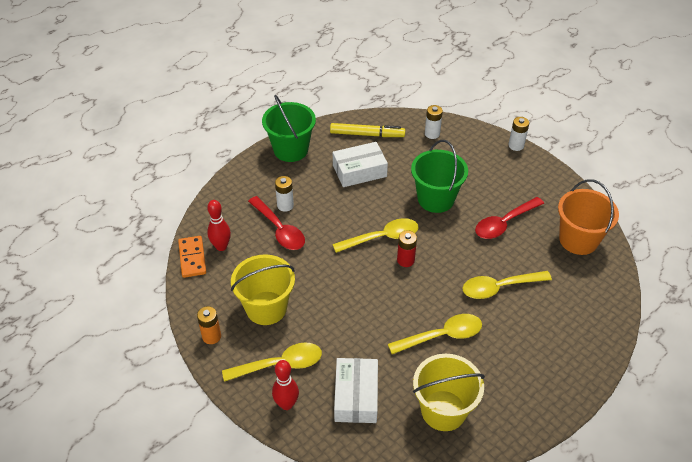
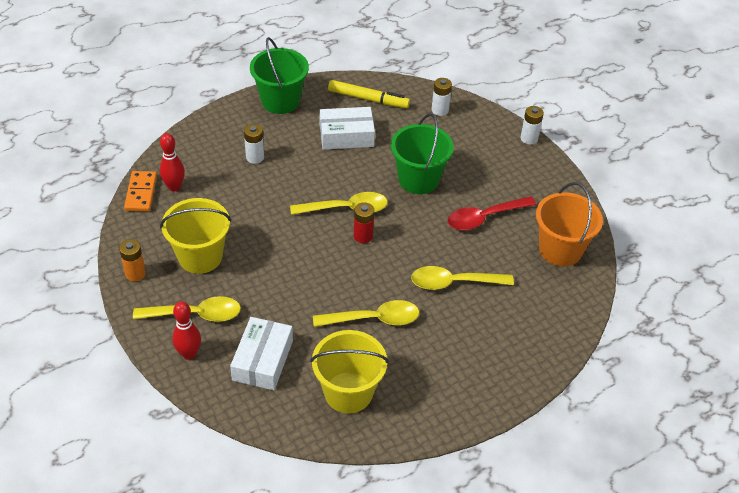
camera: 10 degrees right, 0 degrees up
red spoon [248,196,305,250] -> none

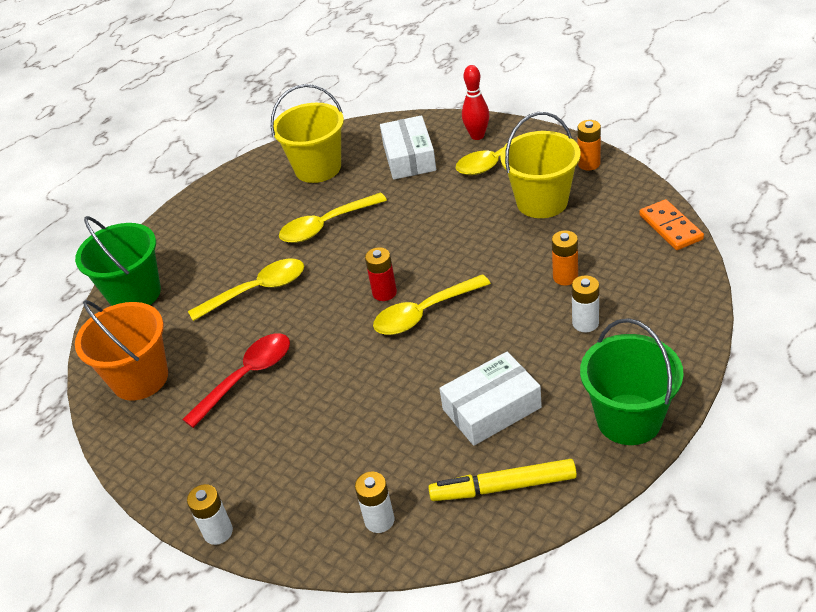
camera: 165 degrees right, 5 degrees down
red bowling pin [160,133,185,192] -> none
green bucket [391,113,454,194] -> green bucket moved to [75,216,161,306]
none -> orange battery [552,230,578,286]

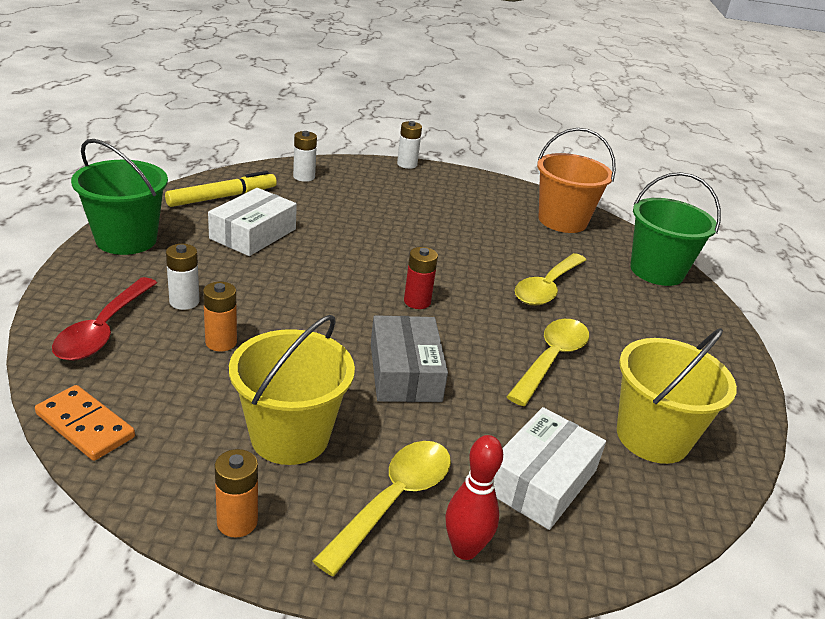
camera: 140 degrees right, 10 degrees down
red spoon [182,333,290,428] -> red spoon moved to [52,277,157,361]
yellow spoon [373,274,491,335] -> none
white box [380,115,436,180] -> white box turned 75 degrees clockwise [494,407,606,530]
none -> grey box [371,315,448,402]

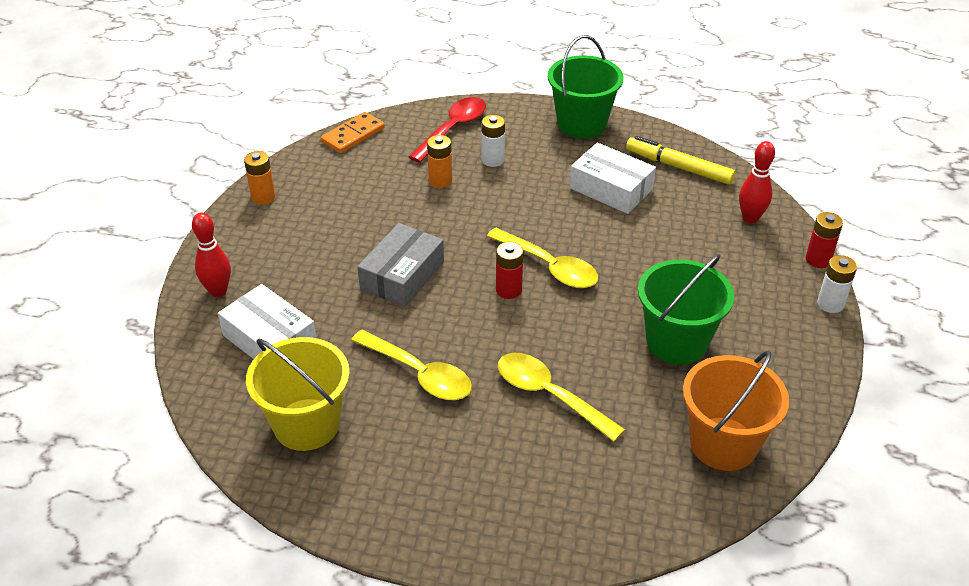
camera: 100 degrees right, 10 degrees up
red spoon [52,277,157,361] -> red spoon turned 105 degrees clockwise [409,97,486,163]
yellow marker [165,171,277,207] -> yellow marker turned 150 degrees clockwise [626,136,735,185]
yellow bucket [229,315,355,465] -> none
white battery [293,131,317,182] -> red bowling pin [739,141,775,223]
yellow spoon [313,441,451,576] -> yellow spoon moved to [486,228,598,288]
grey box [371,315,448,402] -> grey box turned 60 degrees counterclockwise [357,223,444,307]
green bucket [630,172,721,286] -> green bucket moved to [638,254,734,365]
none -> red battery [806,212,843,268]

